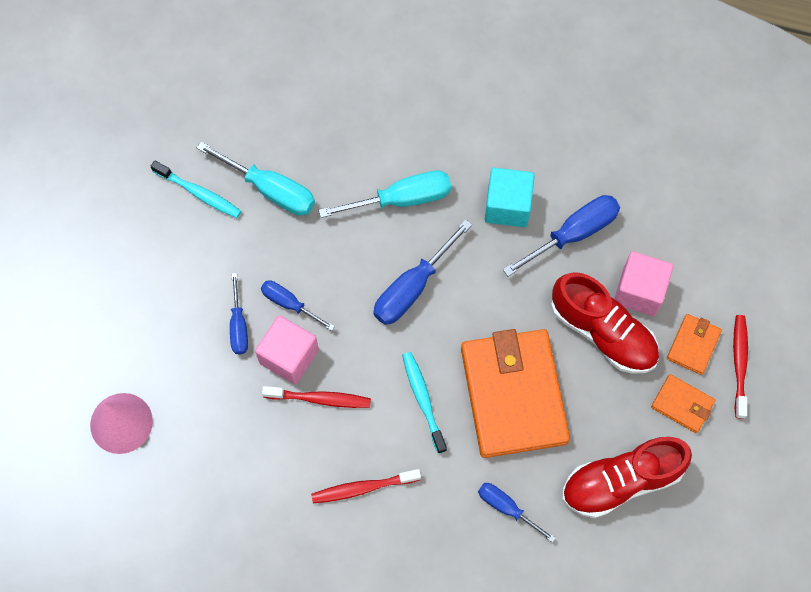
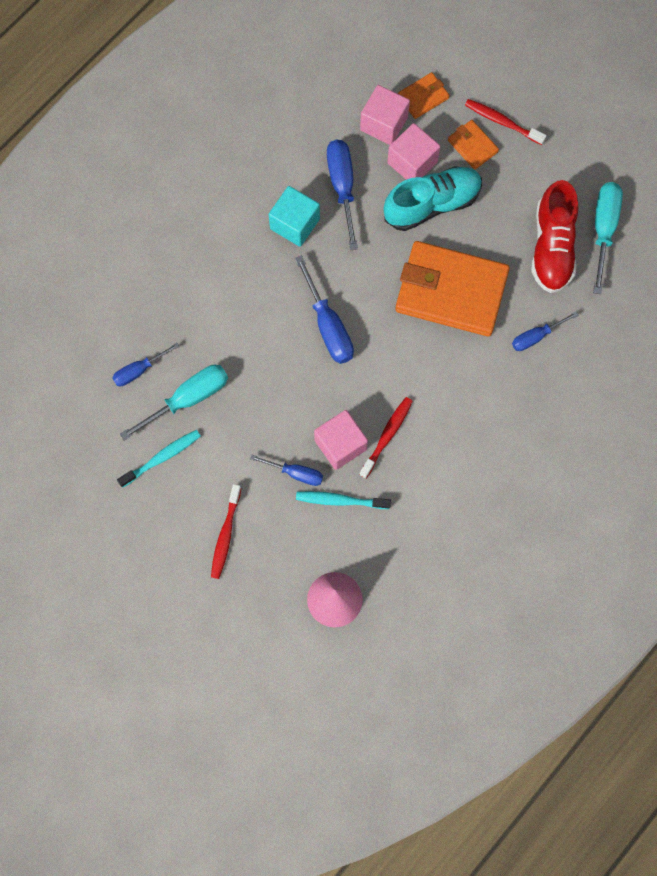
camera: 65 degrees left, 5 degrees up
blue screwdriver [261,280,335,331] -> blue screwdriver moved to [112,343,180,386]
red toothbrush [311,469,421,503] -> red toothbrush moved to [211,484,241,579]
turquoise screwdriver [319,170,451,218] -> turquoise screwdriver moved to [593,182,623,294]
turquoise toothbrush [402,352,447,454] -> turquoise toothbrush moved to [296,491,391,509]
red shoe [551,272,659,374] -> turquoise shoe [384,166,482,231]
orange wallet [651,374,715,433] -> orange wallet moved to [398,72,450,119]
none -> pink cube [360,85,410,145]

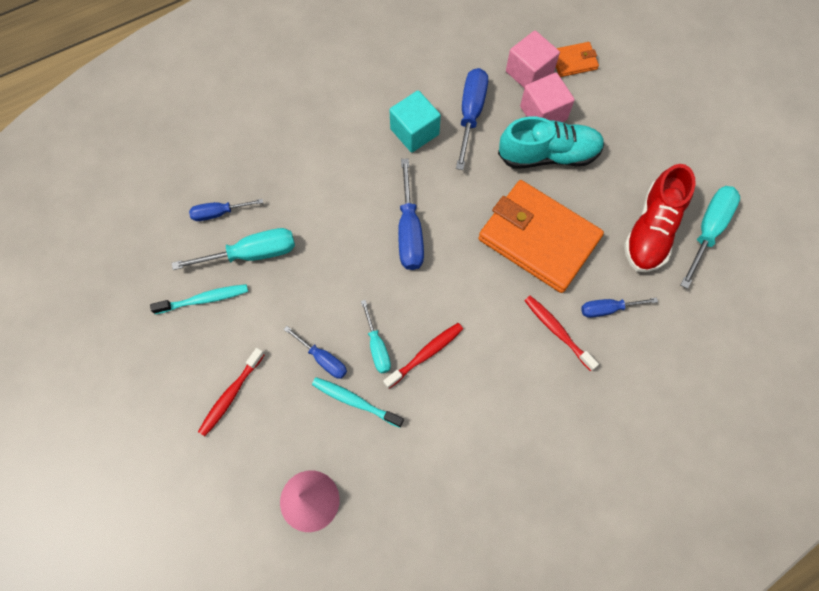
camera: 20 degrees right, 5 degrees down
pink cube [314,410,368,470] -> turquoise screwdriver [361,300,391,373]
orange wallet [448,120,499,170] -> none
red toothbrush [465,99,547,145] -> red toothbrush moved to [524,296,599,371]

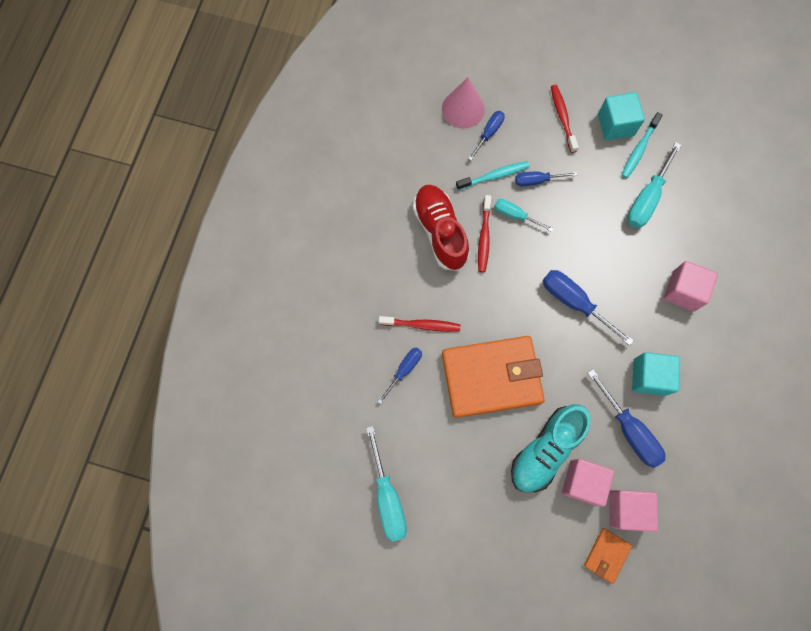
camera: 135 degrees right, 5 degrees up
blue screwdriver [189,199,263,221] -> blue screwdriver moved to [468,111,505,161]
red shoe [624,164,696,272] -> red shoe moved to [413,185,470,271]
none -> turquoise cube [598,92,645,141]
none -> pink cube [663,261,718,312]

